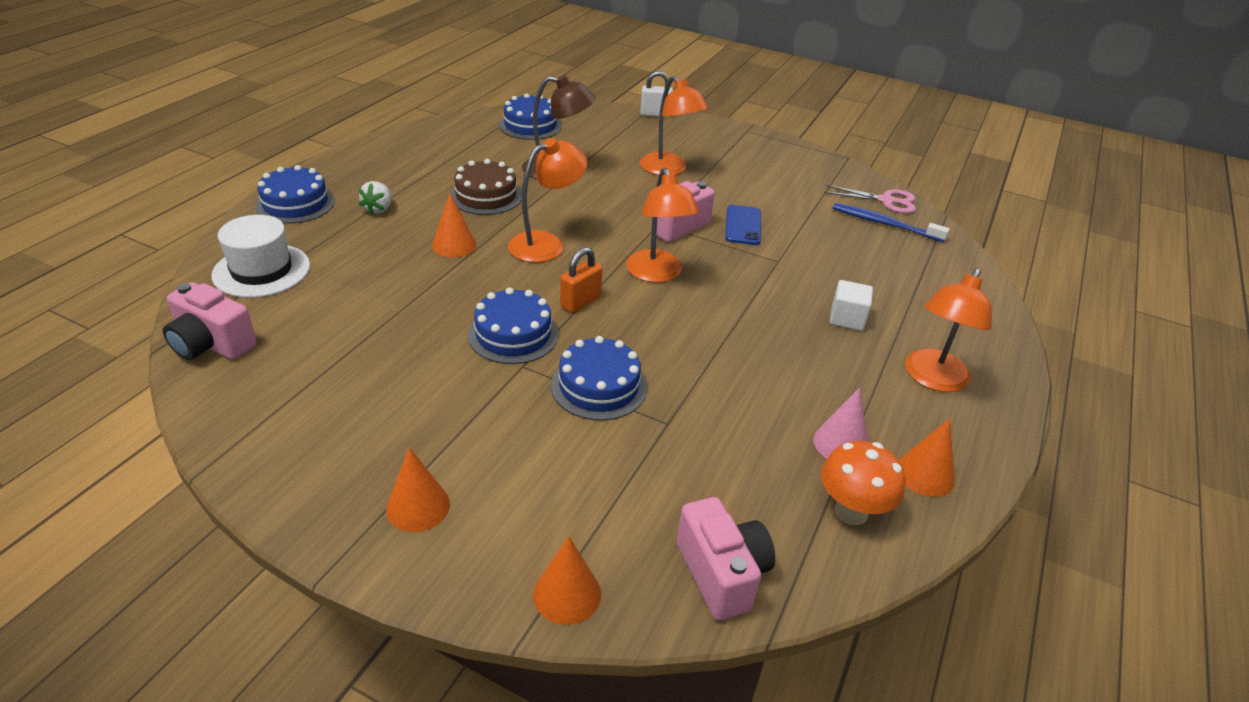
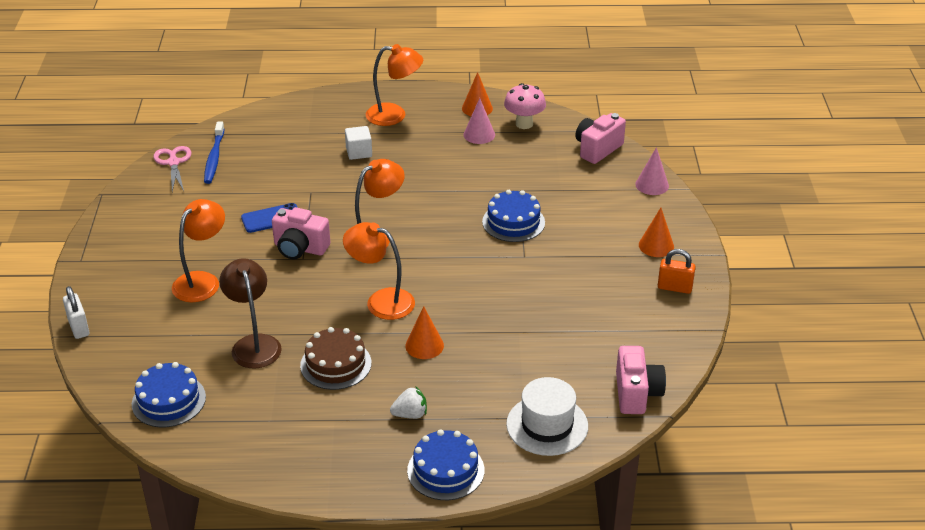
camera: 115 degrees left, 0 degrees up
blue cake [468,287,558,364] -> none
orange cone [533,536,601,625] -> pink cone [635,147,669,195]
orange padlock [560,247,602,313] -> orange padlock moved to [658,249,696,294]
orange mushroom [821,441,905,525] -> pink mushroom [504,83,546,129]

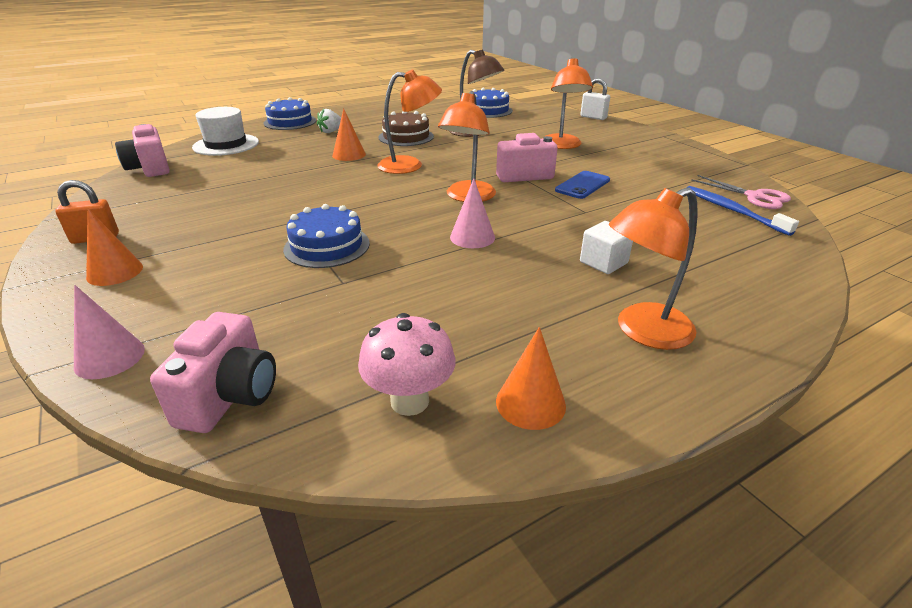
camera: 150 degrees right, 5 degrees down
pink cone [464,98,495,144] -> pink cone moved to [450,178,495,248]

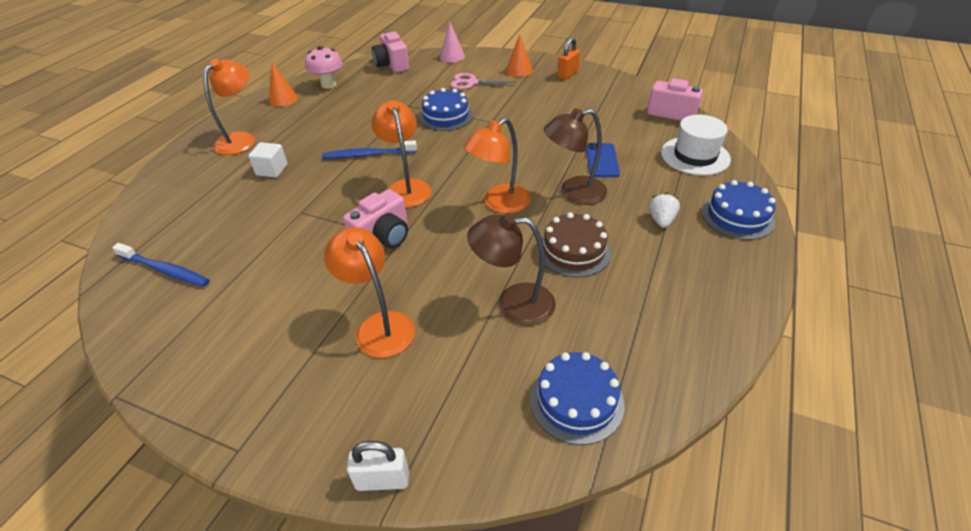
camera: 145 degrees right, 10 degrees up
orange cone [332,108,366,161] -> brown lamp [544,108,607,205]
pink cone [450,178,495,248] -> blue toothbrush [322,140,417,159]
blue phone [555,171,610,199] -> blue phone moved to [586,143,620,177]
pink scissors [691,175,791,209] -> pink scissors moved to [451,73,517,90]

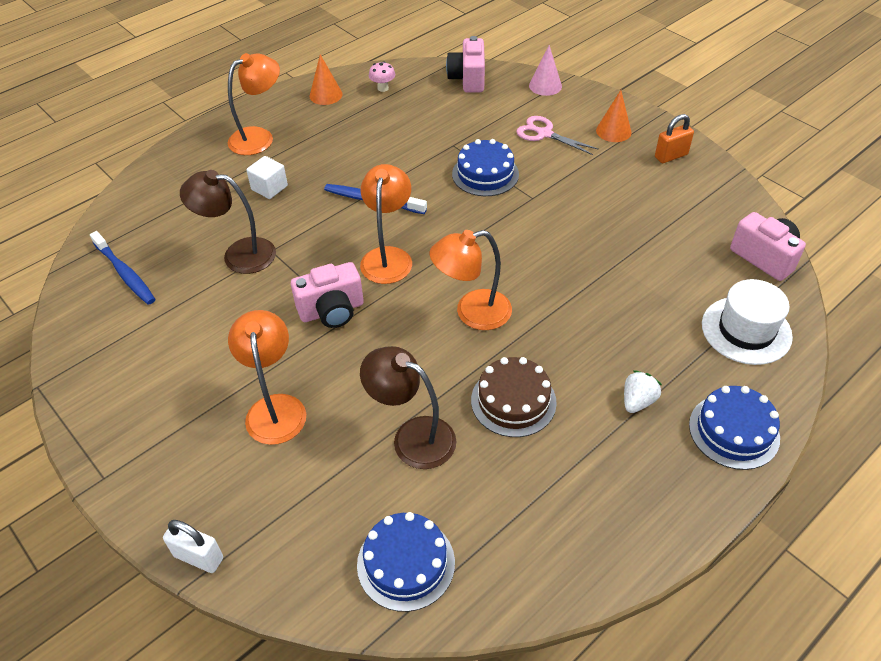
camera: 25 degrees right, 5 degrees up
pink mushroom [305,46,343,89] -> pink mushroom [369,61,395,92], size x0.61
brown lamp [544,108,607,205] -> brown lamp moved to [180,170,276,274]
blue phone [586,143,620,177] -> none

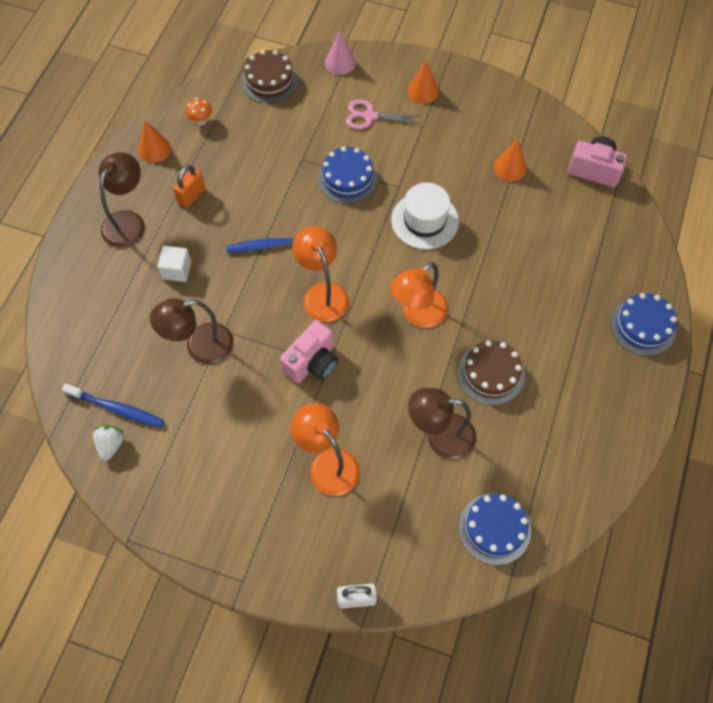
camera: 30 degrees left, 15 degrees up
orange lamp [228,53,280,155] -> brown lamp [99,152,145,248]
pink mushroom [369,61,395,92] -> orange mushroom [186,98,212,126]
pink camera [446,36,485,92] -> brown cake [241,50,298,103]
white strawberry [624,370,662,413] -> white strawberry moved to [93,425,124,461]
orange padlock [655,114,694,163] -> orange padlock moved to [173,165,205,208]
white hat [702,279,793,365] -> white hat moved to [391,183,459,249]
none -> orange cone [494,139,527,182]

